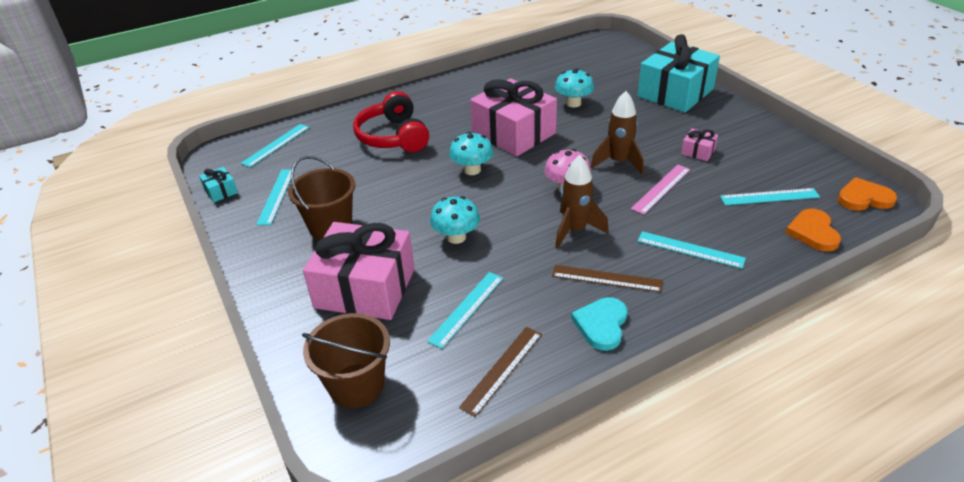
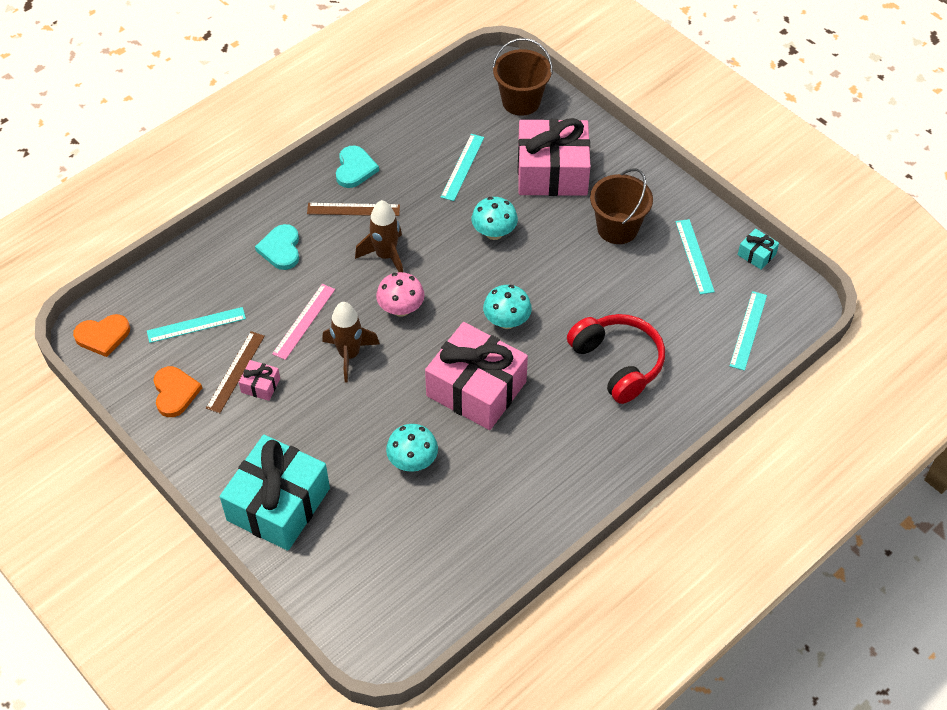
camera: 165 degrees right, 15 degrees up
brown ruler [459,327,542,417] -> brown ruler moved to [206,331,265,413]
turquoise ruler [638,231,746,269] -> turquoise heart [255,224,299,270]
orange heart [785,208,841,252] -> orange heart moved to [153,366,202,417]

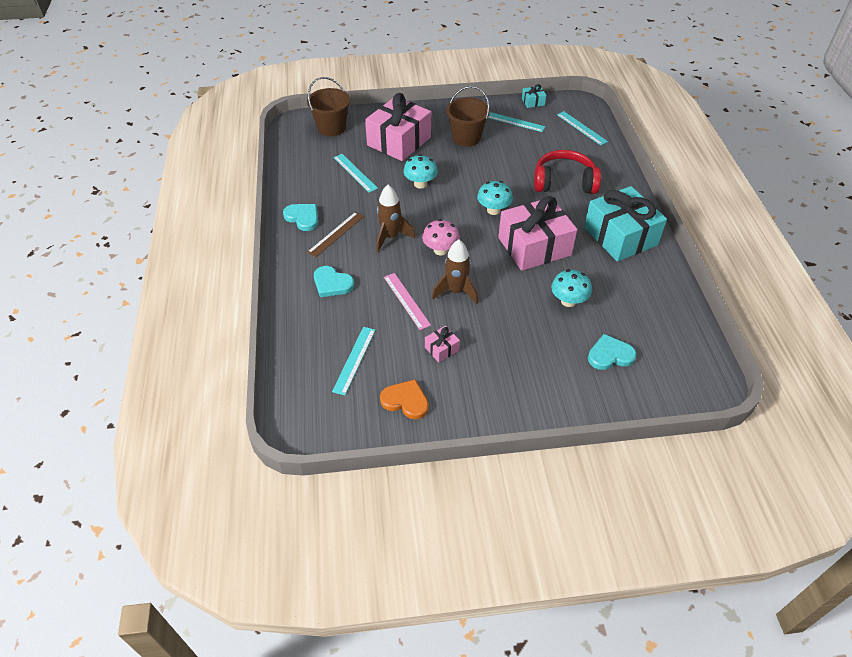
camera: 55 degrees left, 5 degrees down
orange heart [73,314,130,357] -> none
brown ruler [206,331,265,413] -> none
turquoise gift [220,435,330,551] -> turquoise gift moved to [584,186,667,262]
none -> turquoise heart [588,334,637,370]

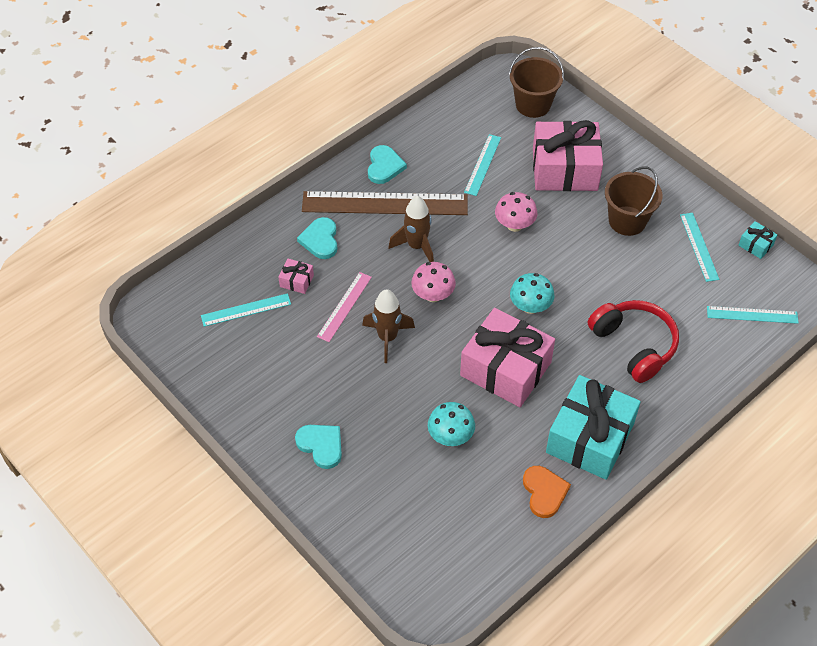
camera: 55 degrees right, 5 degrees up
brown ruler [307,212,364,257] -> brown ruler [302,191,468,215], size x1.96
orange heart [380,379,429,419] -> orange heart moved to [523,466,571,518]
turquoise mushroom [403,154,438,189] -> pink mushroom [495,192,537,232]
pink gift [425,326,460,362] -> pink gift moved to [278,259,314,294]
turquoise ruler [557,111,608,145] -> turquoise ruler turned 75 degrees clockwise [707,306,799,324]
turquoise heart [588,334,637,370] -> turquoise heart moved to [295,425,342,469]

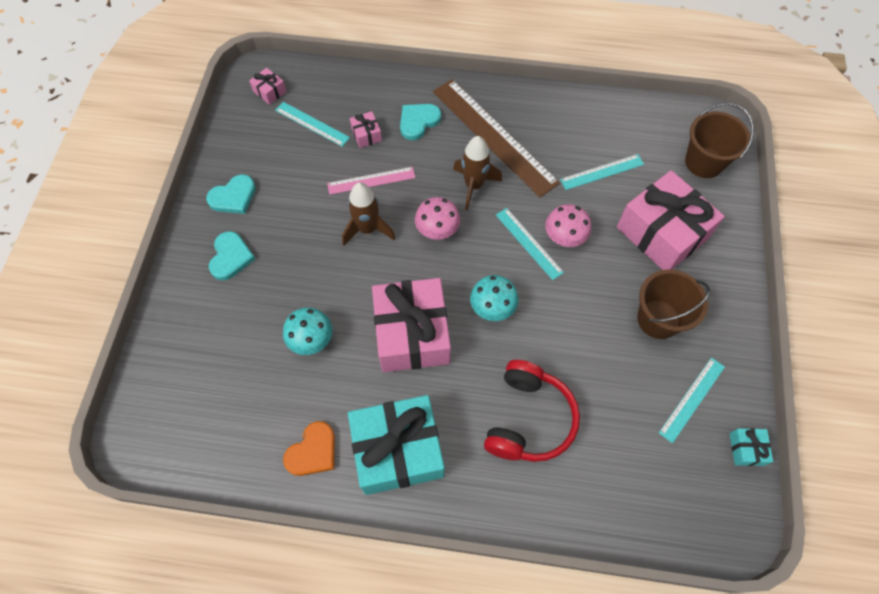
camera: 50 degrees right, 10 degrees up
turquoise heart [368,145,407,184] -> turquoise heart moved to [206,174,256,214]
turquoise ruler [707,306,799,324] -> turquoise ruler moved to [496,208,564,280]
none -> pink gift [249,68,287,105]

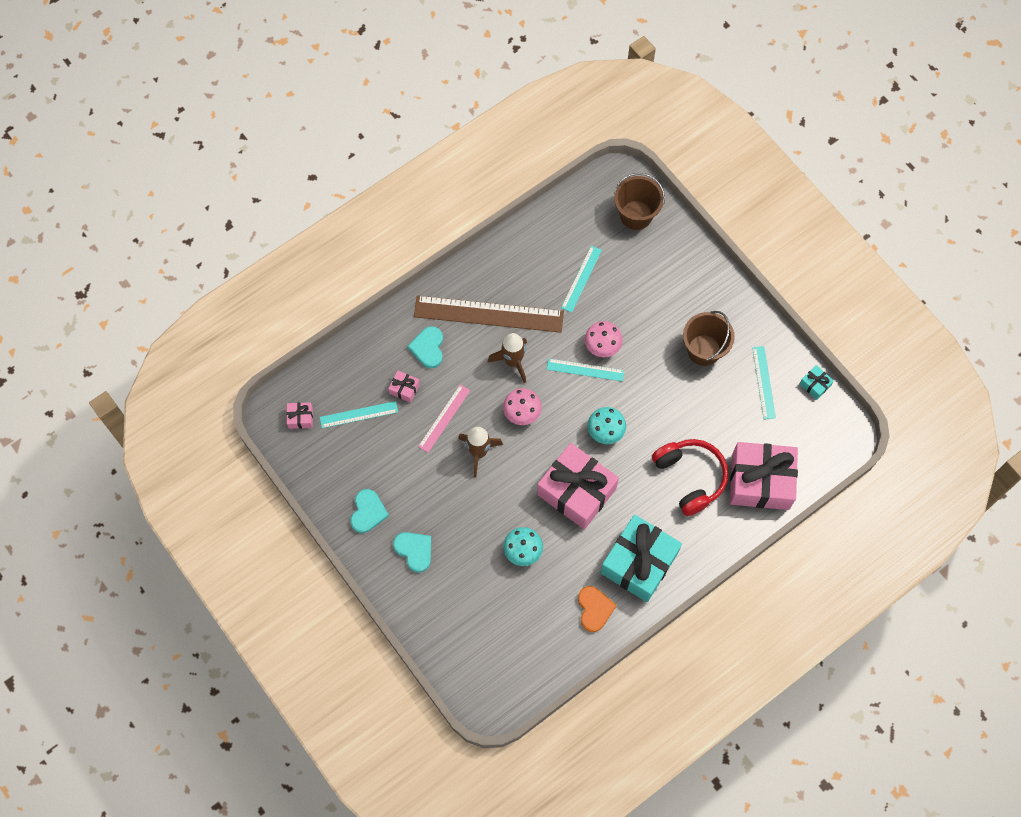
camera: 45 degrees left, 5 degrees up
pink gift [617,170,725,270] -> pink gift moved to [730,442,798,510]

